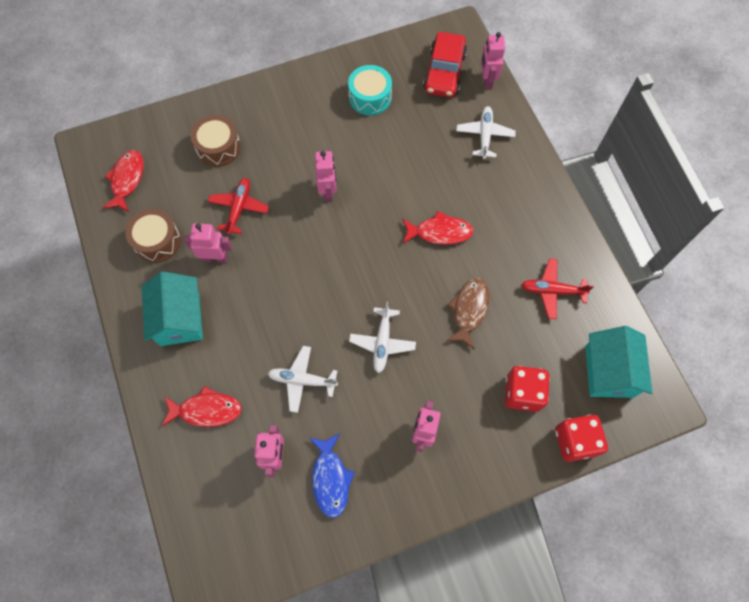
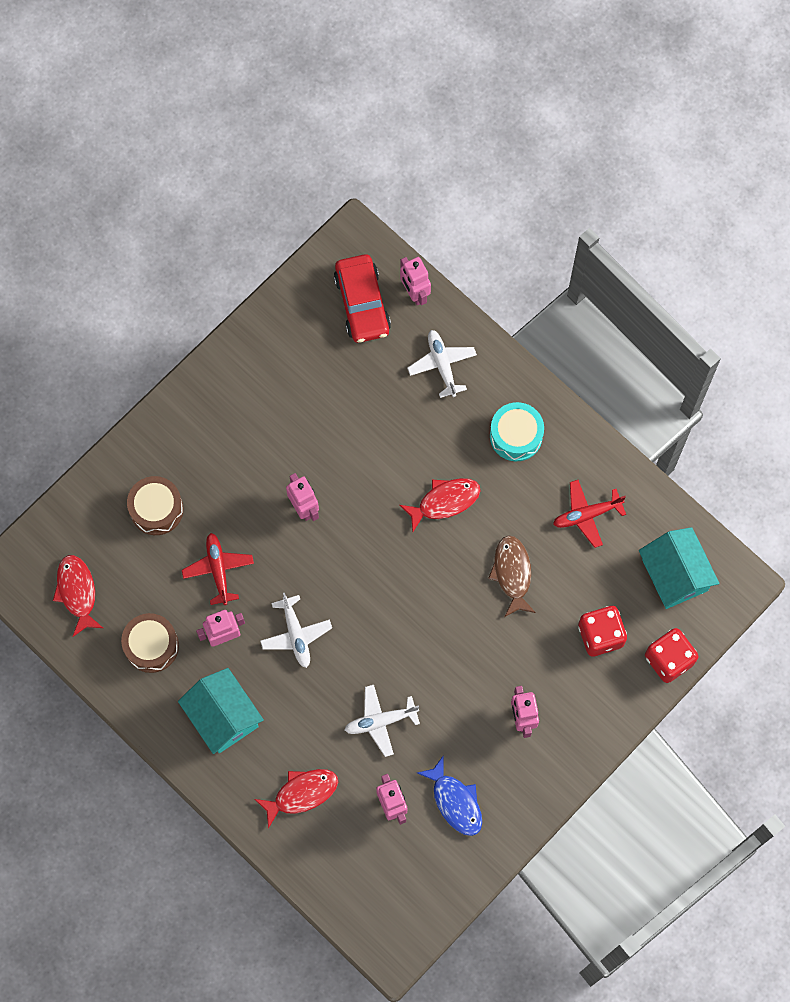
camera: 25 degrees left, 5 degrees up
turquoise drum [348,65,392,115] -> turquoise drum moved to [490,402,544,461]
white plane [349,302,416,373] -> white plane moved to [260,593,332,668]

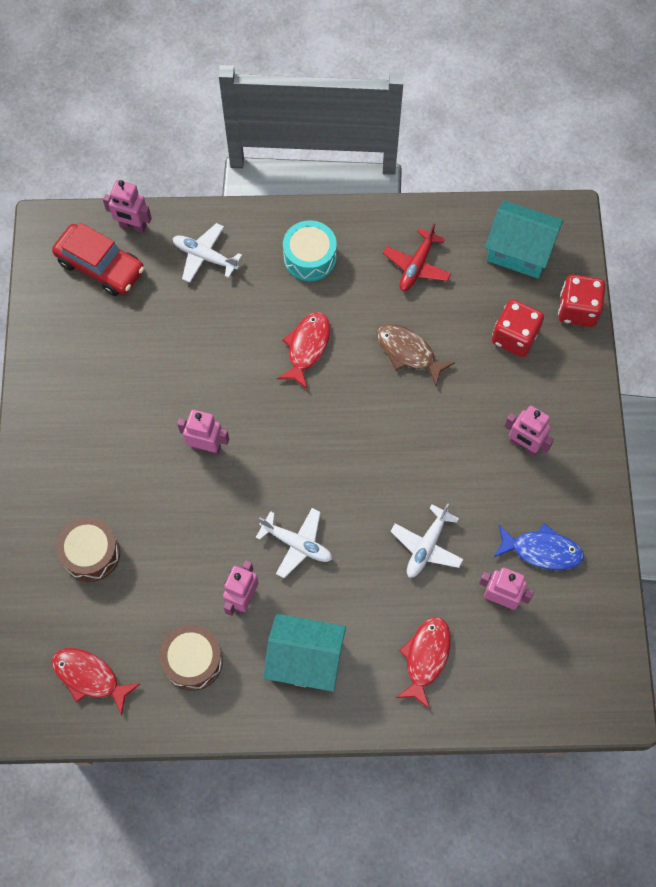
camera: 45 degrees left, 5 degrees down
red plane [182,533,254,605] -> none

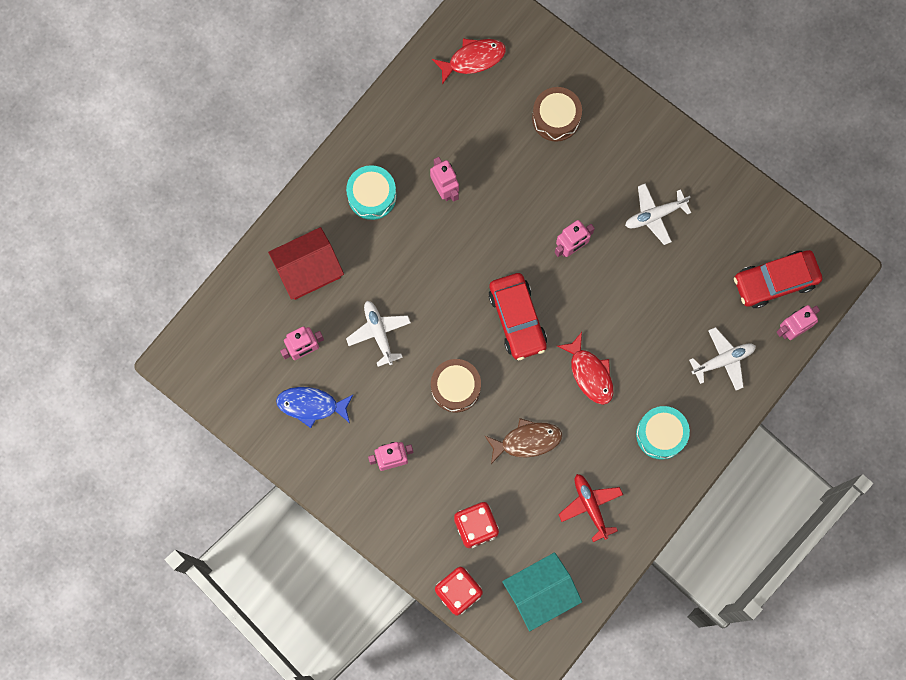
camera: 130 degrees right, 10 degrees up
brown drum [159,625,223,691] -> brown drum moved to [431,359,481,412]
white plane [256,508,332,578] -> white plane moved to [625,184,691,245]
turquoise house [263,614,346,692] -> turquoise drum [346,165,397,220]
red fish [396,617,451,710] -> red house [268,227,344,300]
blue fish [494,523,584,570] -> blue fish turned 45 degrees clockwise [276,387,354,428]
none -> red car [489,273,547,360]

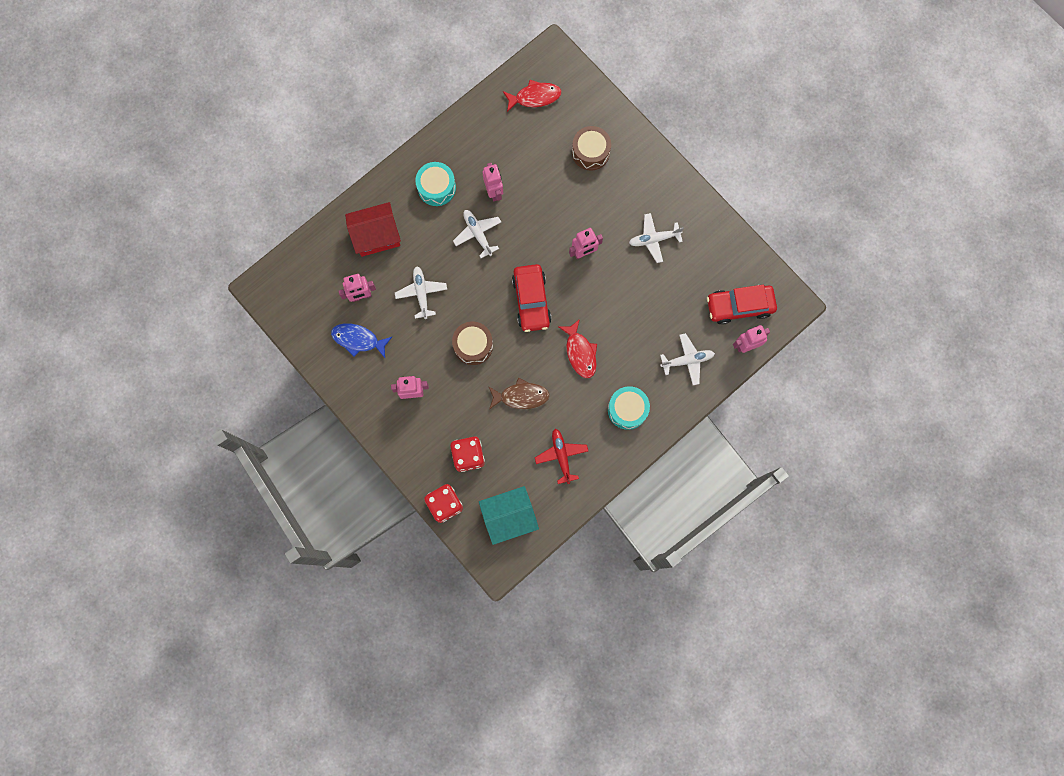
camera: 10 degrees right, 0 degrees up
none -> white plane [453,210,501,258]

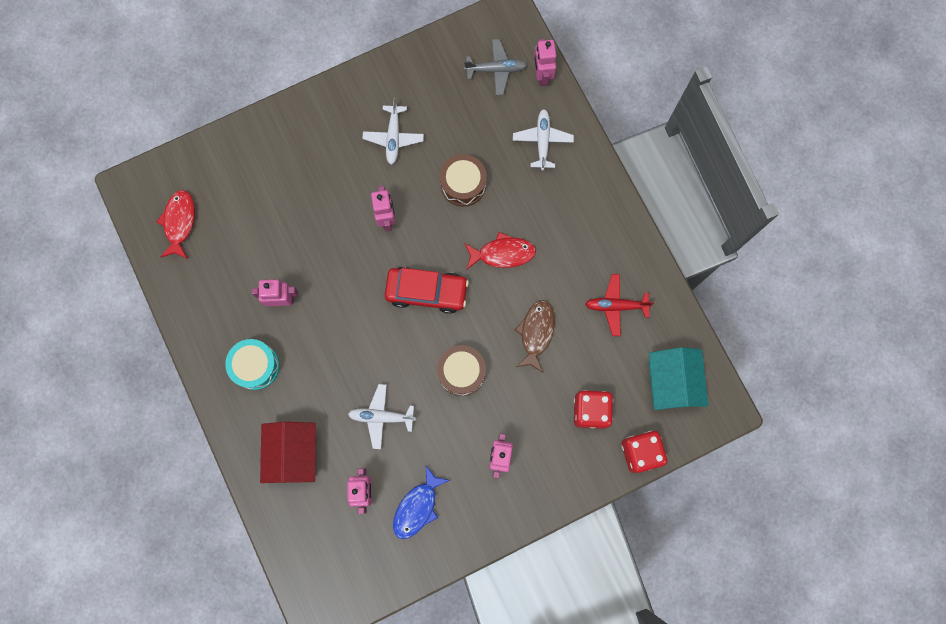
camera: 75 degrees left, 0 degrees up
white plane [453,210,501,258] -> none
brown drum [572,126,611,171] -> brown drum moved to [440,154,487,207]
turquoise drum [608,386,650,430] -> none
red car [707,285,777,325] -> grey plane [464,39,527,95]

